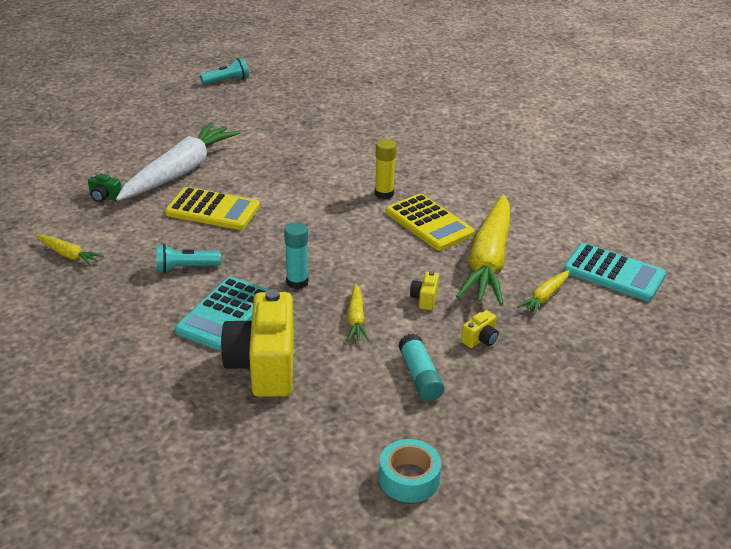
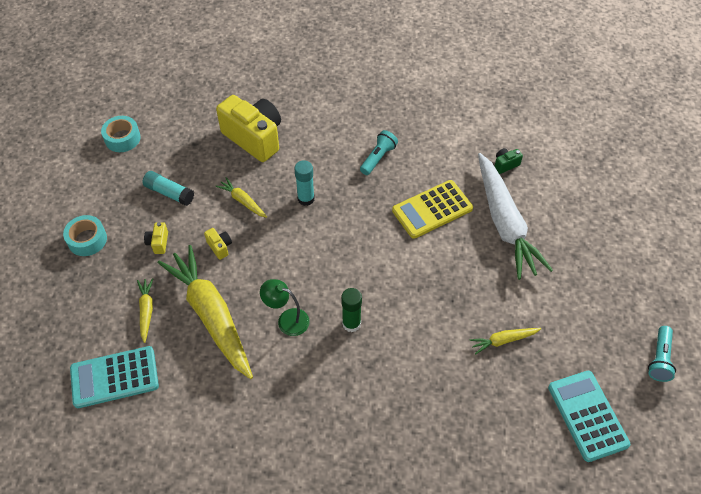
camera: 135 degrees right, 20 degrees up
yellow carrot [35,235,104,266] -> yellow carrot moved to [469,328,541,355]
turquoise calculator [175,276,269,350] -> turquoise calculator moved to [548,371,630,462]
yellow glue stick [375,139,396,199] -> green glue stick [341,288,362,332]
yellow calculator [386,193,475,251] -> green lamp [260,279,310,336]
none -> turquoise tape [63,215,107,256]

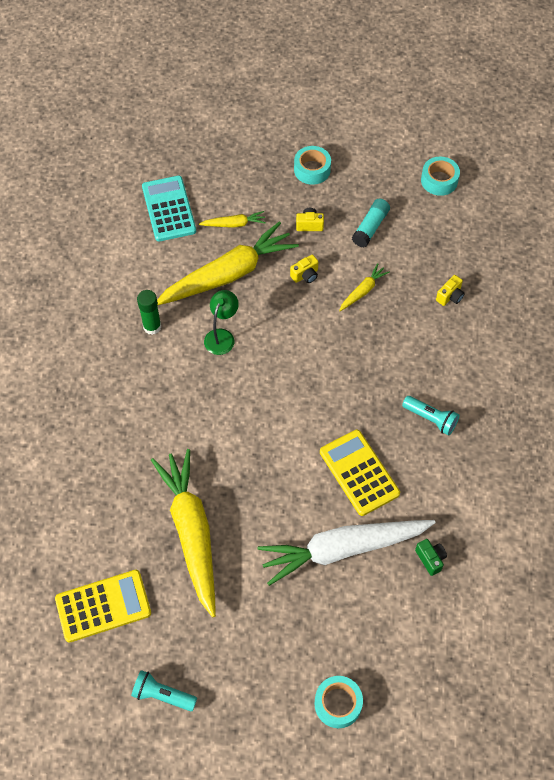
camera: 90 degrees right, 5 degrees up
yellow camera [216,95,281,162] -> yellow camera [436,275,465,306], size x0.41
turquoise glue stick [294,160,315,206] -> none
green glue stick [341,288,362,332] -> green glue stick moved to [137,290,161,335]
yellow carrot [469,328,541,355] -> yellow carrot [151,449,216,618], size x2.28
turquoise calculator [548,371,630,462] -> yellow calculator [55,570,151,642]
none -> turquoise tape [314,676,363,728]

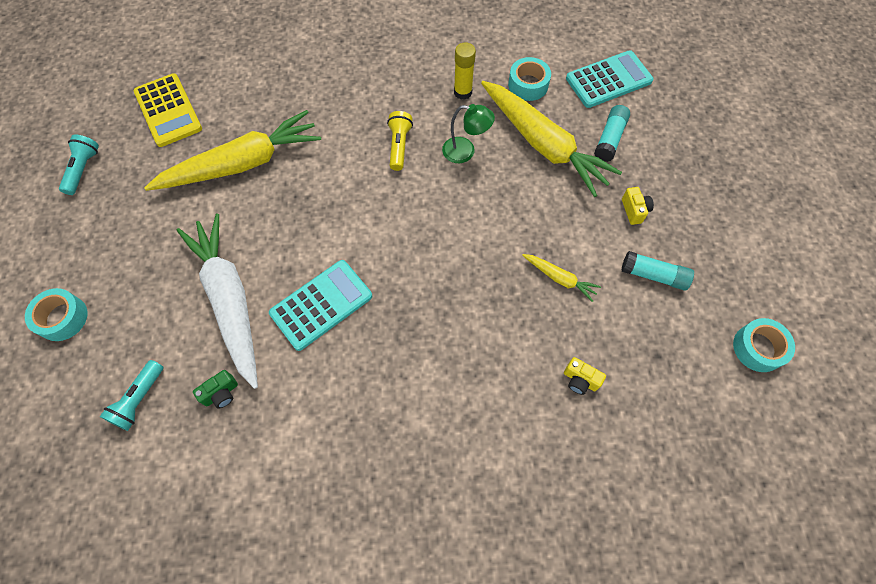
camera: 80 degrees right, 5 degrees up
green glue stick [137,290,161,335] -> yellow glue stick [454,42,476,100]
yellow carrot [199,211,266,228] -> turquoise glue stick [594,105,630,162]
yellow camera [290,255,318,283] -> none
turquoise tape [294,146,331,185] -> turquoise tape moved to [508,57,551,101]
yellow calculator [320,430,400,516] -> turquoise calculator [269,260,372,351]
turquoise flashlight [402,396,459,436] -> turquoise flashlight moved to [100,360,163,431]
none -> yellow flashlight [387,111,413,171]

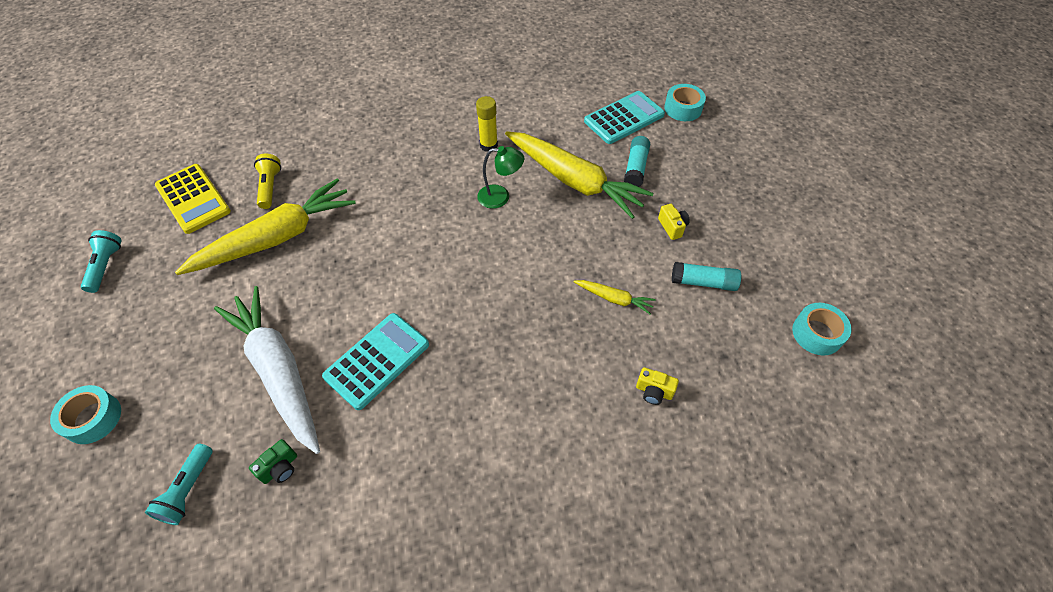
camera: 10 degrees left, 10 degrees down
yellow flashlight [387,111,413,171] -> yellow flashlight moved to [254,154,281,209]
turquoise tape [508,57,551,101] -> turquoise tape moved to [664,84,706,121]

